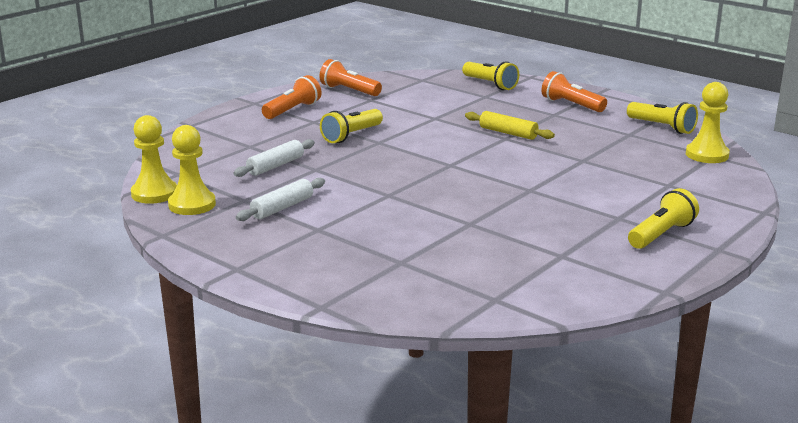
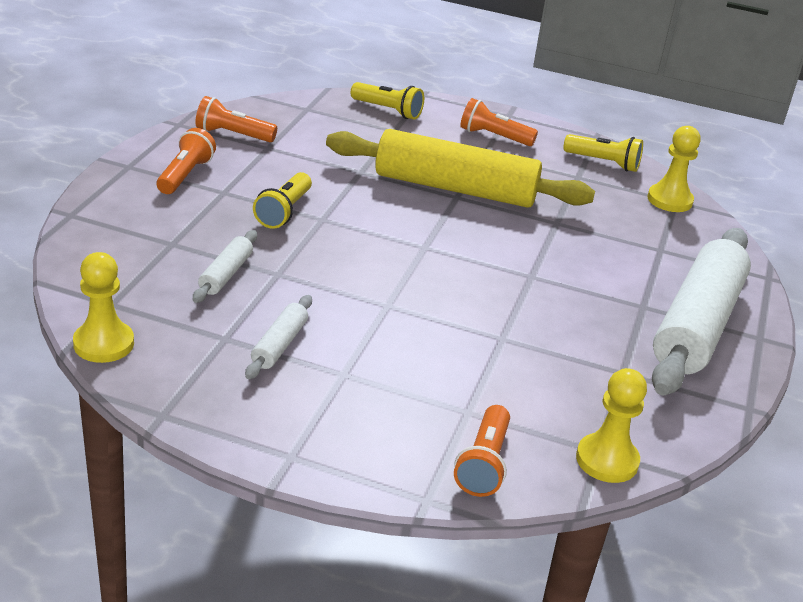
camera: 25 degrees left, 10 degrees up
yellow pawn [168,125,216,215] -> yellow pawn moved to [576,368,647,483]
yellow rolling pin [465,111,555,140] -> yellow rolling pin [326,129,595,208], size x2.34
yellow flashlight [628,188,699,249] -> white rolling pin [652,228,751,396]
none -> orange flashlight [454,405,510,497]

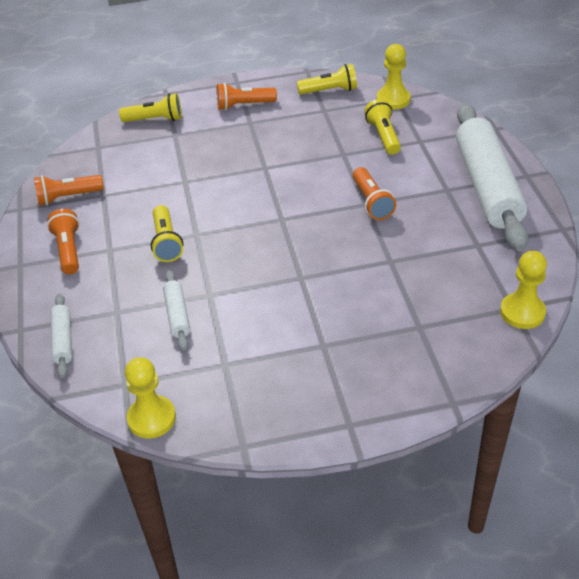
camera: 25 degrees left, 10 degrees up
white rolling pin [245,295,312,379] -> white rolling pin moved to [50,294,72,378]
yellow rolling pin [326,129,595,208] -> none
orange flashlight [454,405,510,497] -> orange flashlight moved to [353,167,396,220]
none -> yellow flashlight [364,99,401,155]

